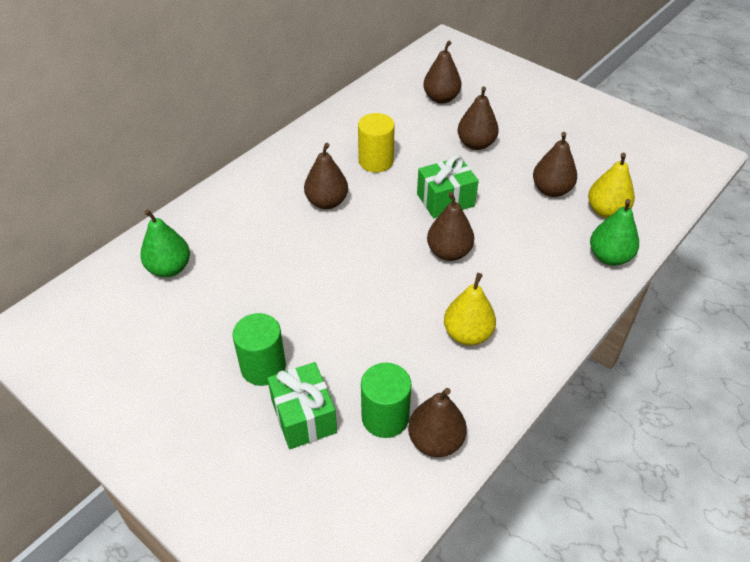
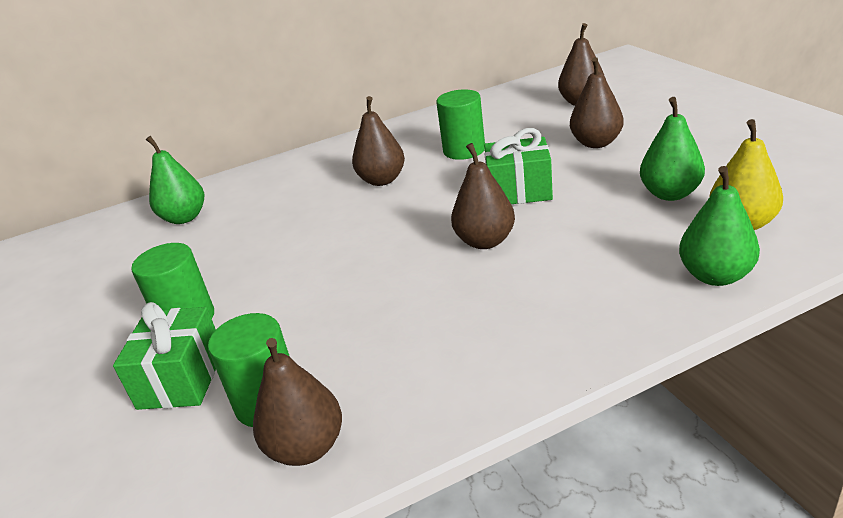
camera: 30 degrees right, 15 degrees down
yellow cylinder [358,113,395,172] -> green cylinder [436,89,485,160]
yellow pear [444,273,496,346] -> none
brown pear [533,132,577,197] -> green pear [640,97,705,201]

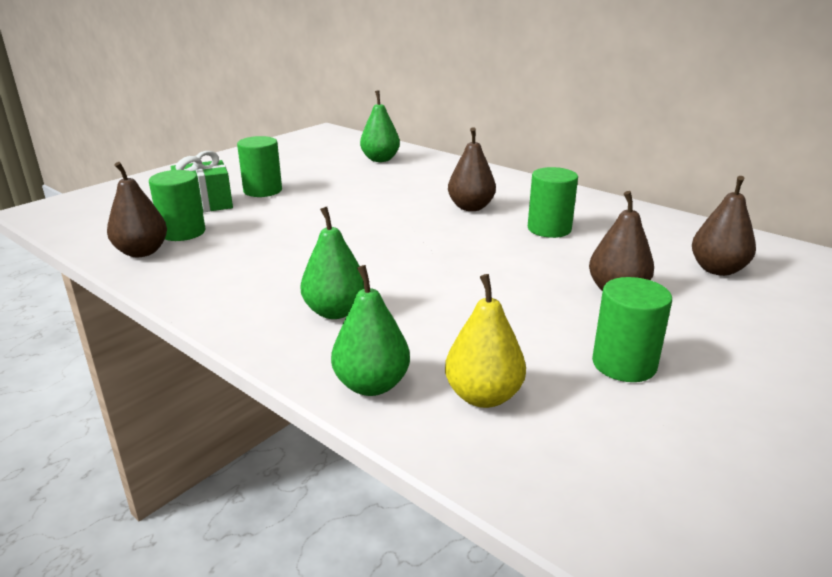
camera: 60 degrees right, 5 degrees down
brown pear [451,143,515,249] -> none
green gift [484,128,553,204] -> none
green pear [640,97,705,201] -> green pear moved to [301,207,364,319]
none -> green cylinder [592,277,672,382]

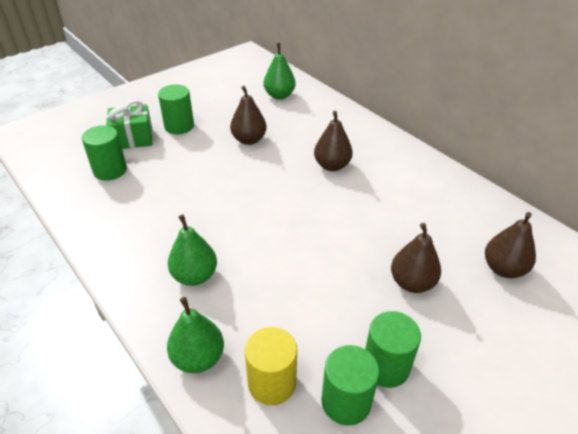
camera: 10 degrees right, 15 degrees up
brown pear [107,162,167,257] -> brown pear moved to [230,86,267,145]
yellow pear [445,274,526,408] -> yellow cylinder [245,327,297,405]
green cylinder [528,167,578,238] -> green cylinder moved to [321,345,379,425]

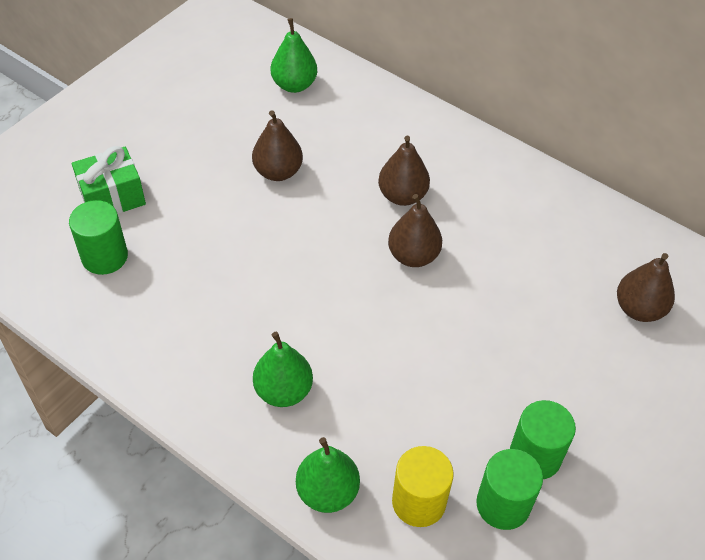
camera: 15 degrees left, 10 degrees up
green cylinder [158,85,194,134] -> none
brown pear [391,223,441,293] -> brown pear moved to [388,194,442,267]

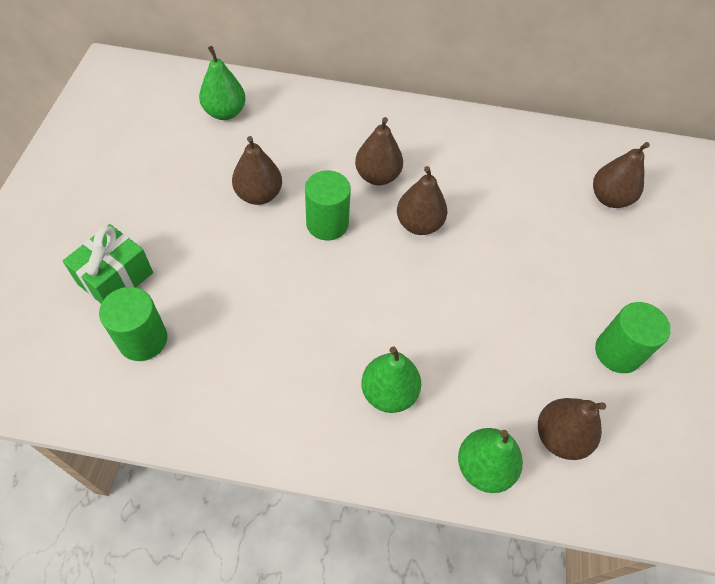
camera: 30 degrees left, 5 degrees up
yellow cylinder [392,446,454,527] -> brown pear [538,398,606,460]
green cylinder [476,449,543,530] -> green cylinder moved to [305,170,351,240]

